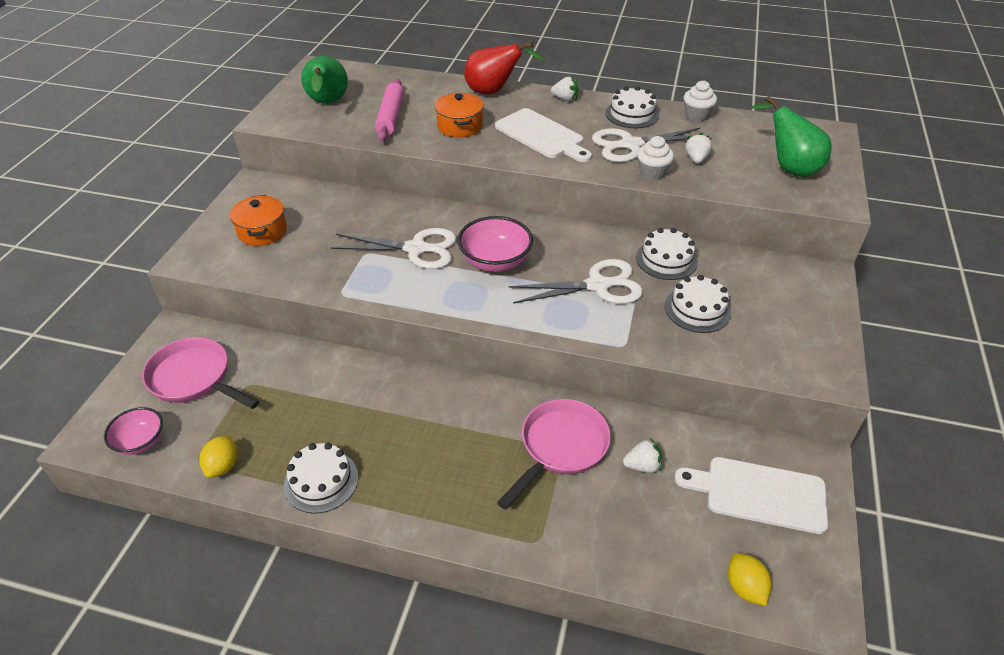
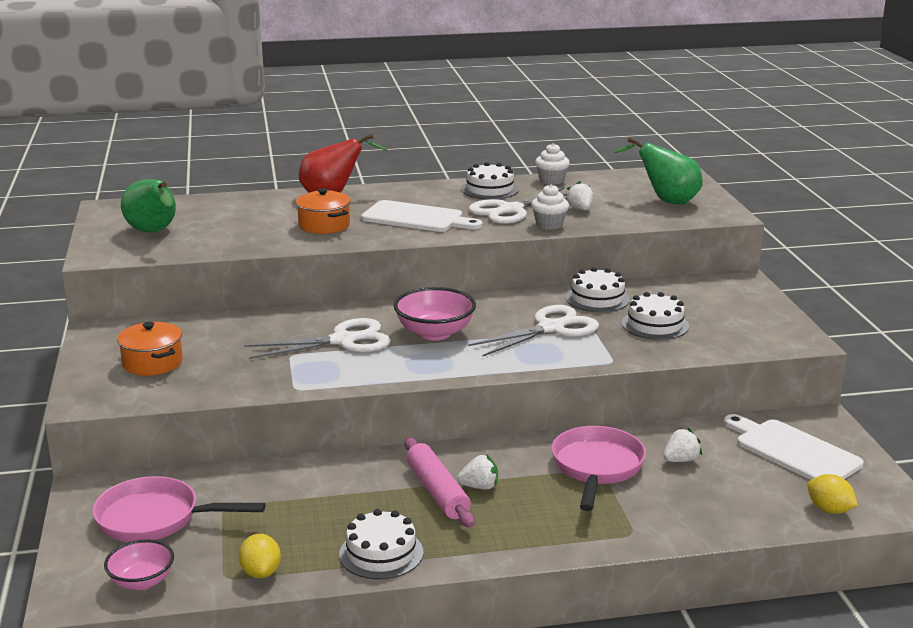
camera: 25 degrees left, 20 degrees down
pink rolling pin [375,79,404,141] -> pink rolling pin moved to [404,437,474,528]
white strawberry [551,77,578,101] -> white strawberry moved to [457,455,498,490]
white cutting board [674,457,828,534] -> white cutting board turned 60 degrees clockwise [724,414,864,480]

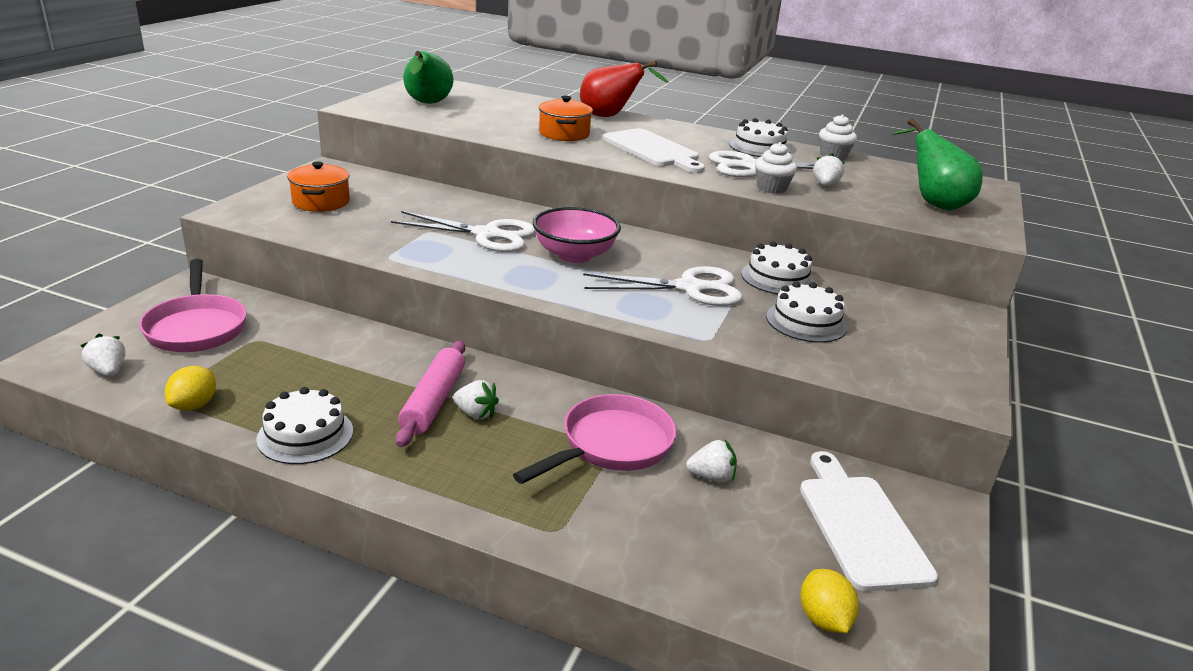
camera: 30 degrees right, 5 degrees up
pink pan [92,476,266,542] -> pink pan turned 150 degrees counterclockwise [139,259,247,352]
pink bowl [104,540,174,590] -> white strawberry [80,334,125,376]

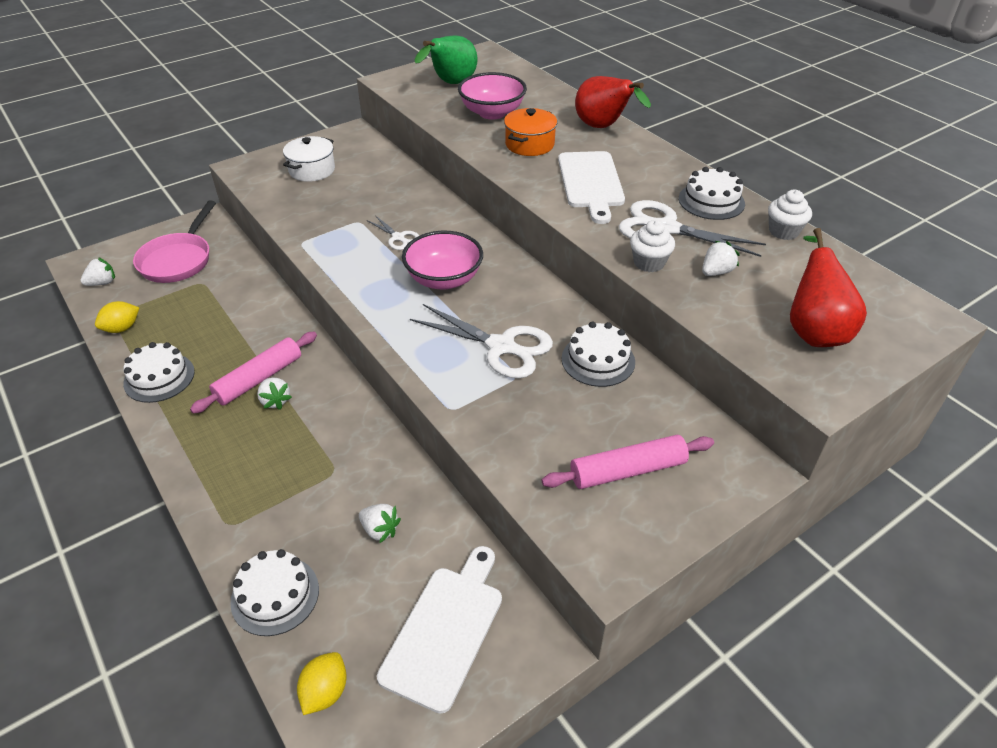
camera: 35 degrees right, 15 degrees up
white strawberry [80,334,125,376] -> white strawberry turned 60 degrees clockwise [80,258,115,286]
orange pot [287,161,350,212] -> white pot [283,136,335,182]
white scissors [391,211,535,252] -> white scissors [367,215,419,250], size x0.52
pink pan [513,394,677,484] -> none
white cake [766,282,847,343] -> white cake moved to [230,549,319,636]
green pear [892,118,983,211] -> red pear [790,228,867,347]
none -> pink bowl [458,72,527,120]
none -> pink rolling pin [542,435,714,489]

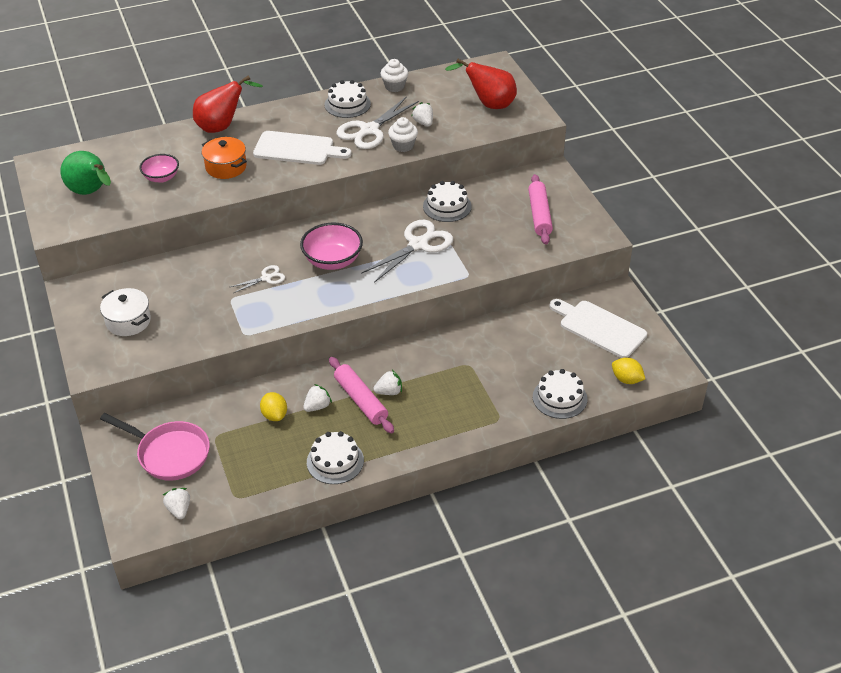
camera: 75 degrees left, 0 degrees up
yellow lemon [95,301,139,333] -> yellow lemon moved to [260,392,287,421]
white strawberry [359,504,401,543] -> white strawberry moved to [303,384,332,412]
pink bowl [458,72,527,120] -> pink bowl [139,154,179,183], size x0.65

